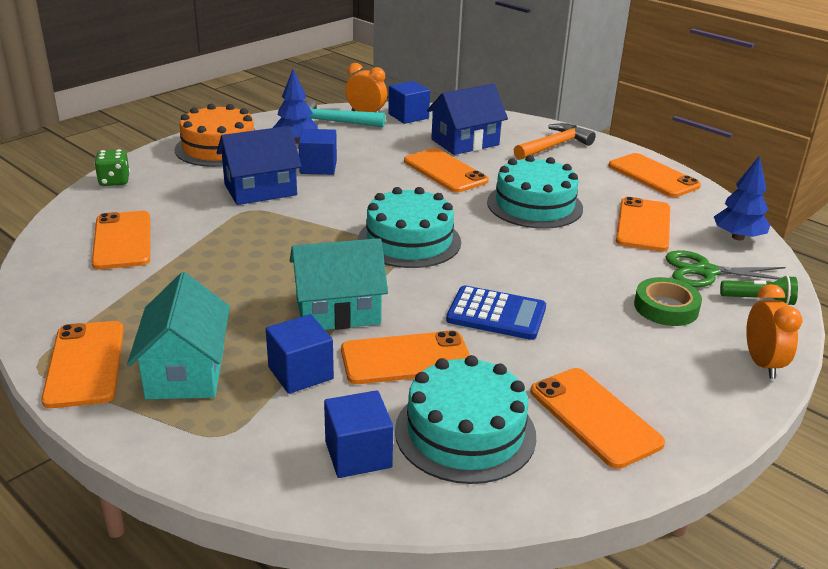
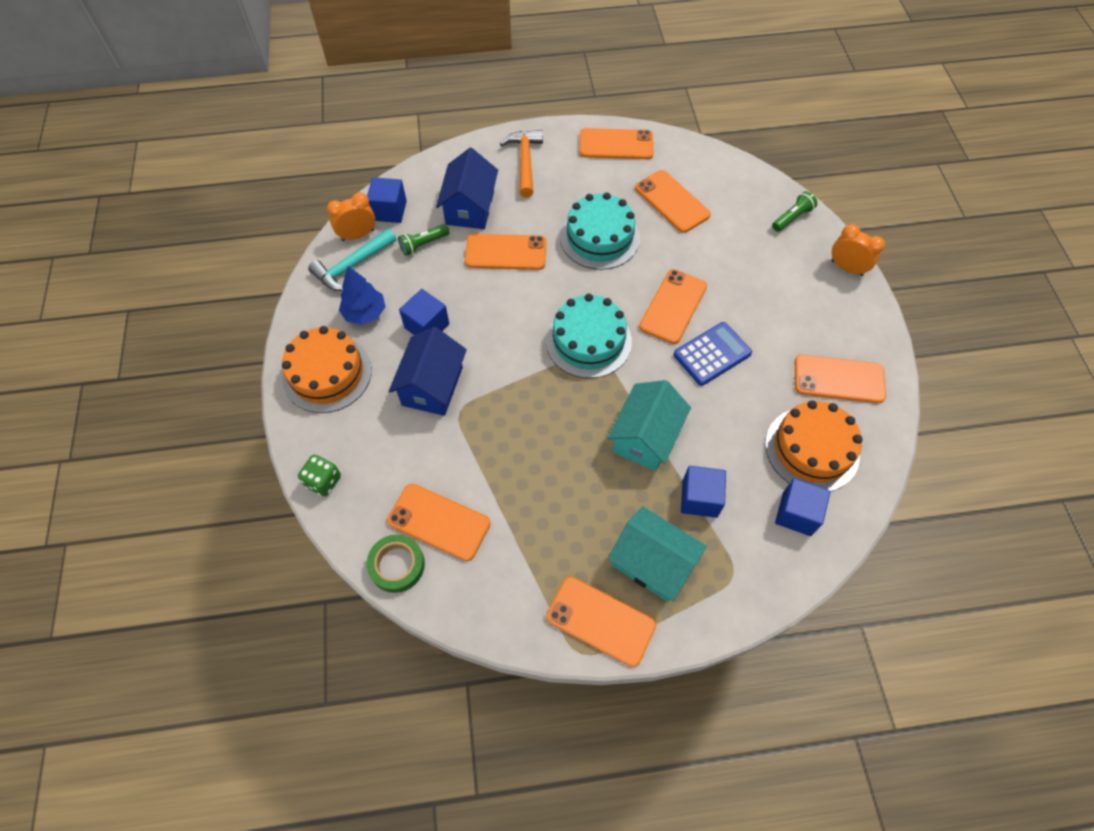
camera: 50 degrees left, 30 degrees up
orange phone [341,330,470,384] -> orange phone moved to [639,269,707,344]
turquoise cake [395,355,536,484] -> orange cake [765,400,863,491]
green tape [634,277,702,326] -> green tape moved to [367,534,425,593]
green scissors [665,250,785,287] -> none
blue tree [714,155,770,240] -> none
none -> green flashlight [398,224,449,256]

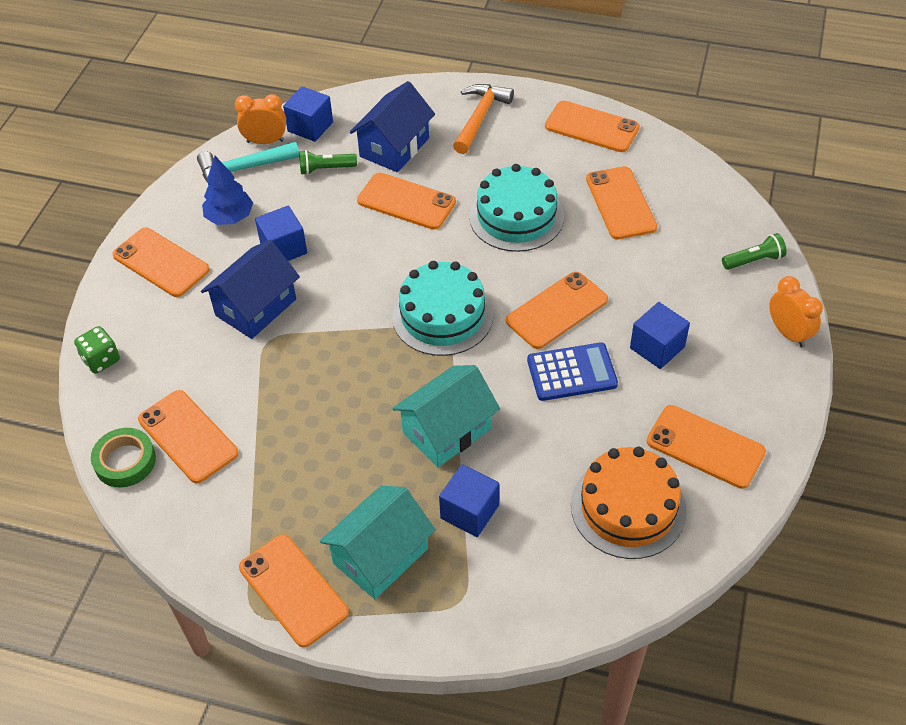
camera: 25 degrees right, 10 degrees down
orange cake [282,326,372,413] -> orange phone [112,228,210,297]
turquoise house [608,506,707,602] -> turquoise house turned 75 degrees clockwise [320,486,436,599]
blue cube [775,478,831,536] -> blue cube moved to [630,302,690,369]

